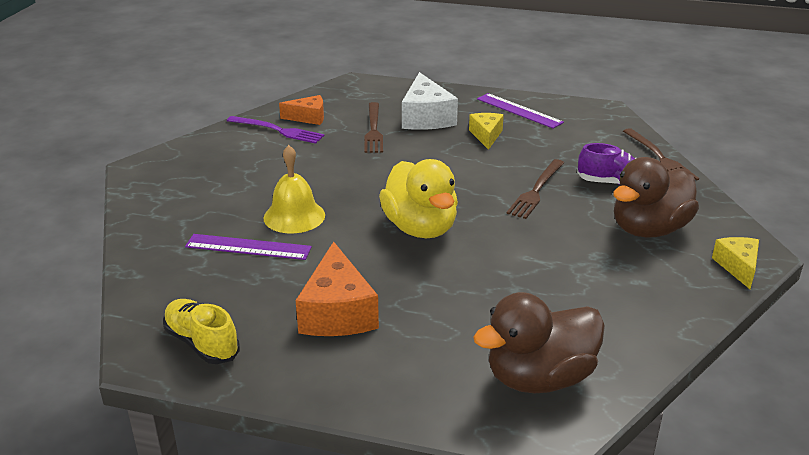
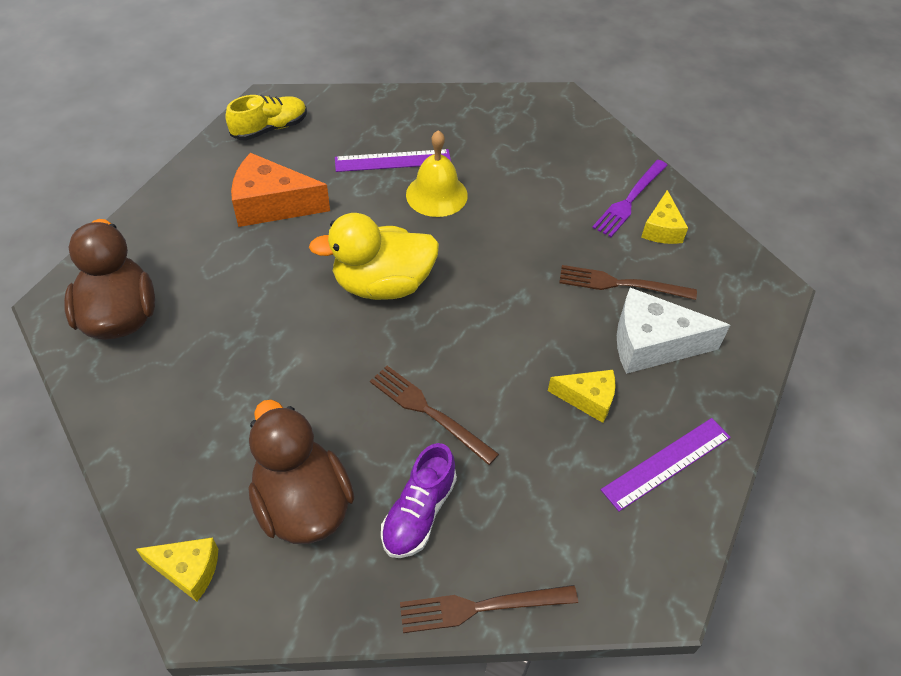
camera: 100 degrees right, 20 degrees up
purple ruler [185,234,312,260] -> purple ruler turned 60 degrees clockwise [335,149,451,172]
orange cheese [279,95,324,125] -> yellow cheese [642,190,688,244]

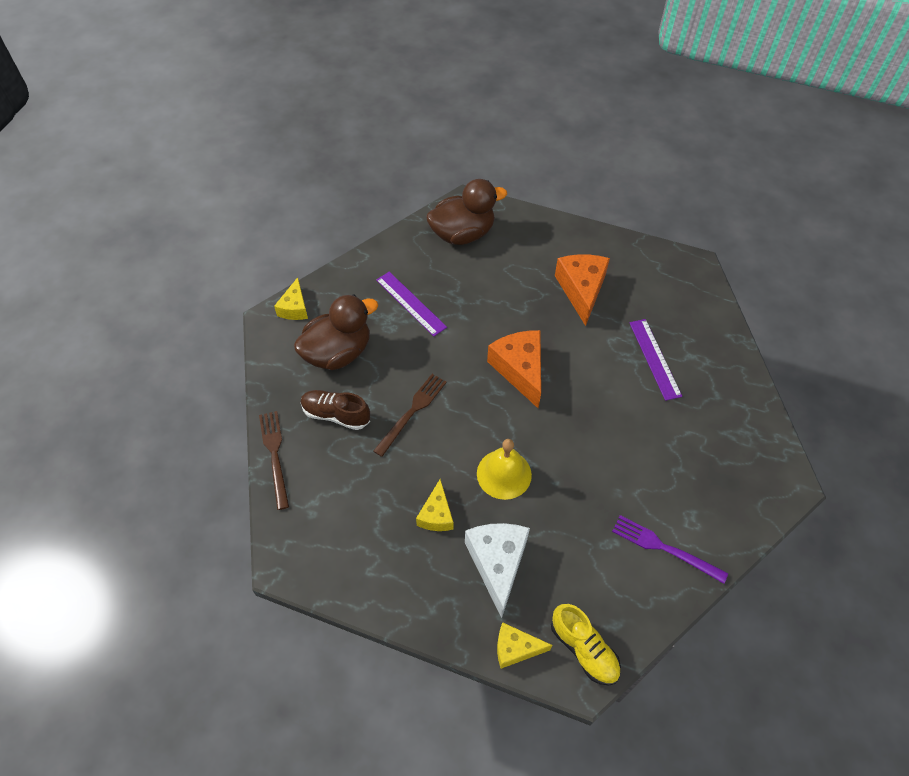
camera: 85 degrees right, 5 degrees up
yellow shoe [226,95,307,140] -> yellow shoe moved to [551,604,621,686]
yellow duck [309,213,439,300] -> orange cheese [487,330,541,408]
purple shoe [381,443,457,558] -> brown shoe [301,390,370,430]
yellow bell [406,130,468,217] -> yellow bell moved to [477,439,532,500]
brown fork [559,265,697,300] -> none
purple ruler [601,418,731,511] -> purple ruler moved to [376,272,447,336]
yellow cheese [642,190,688,244] -> yellow cheese moved to [497,622,552,669]

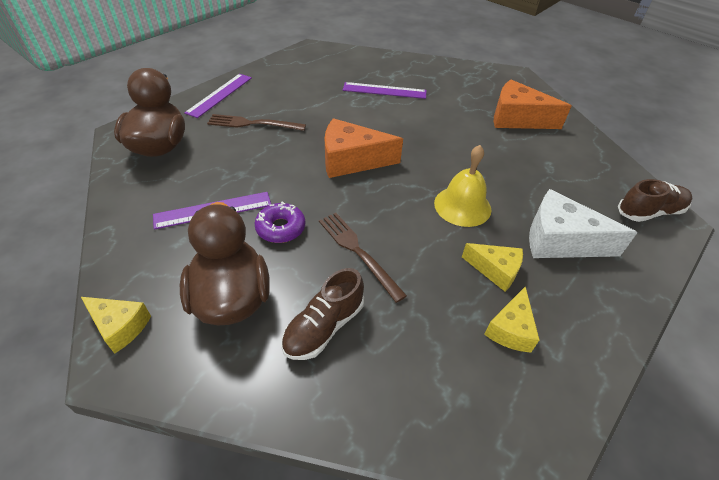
camera: 70 degrees left, 10 degrees down
brown fork [259,411,289,510] -> brown fork moved to [207,114,306,131]
yellow cheese [497,622,552,669] -> yellow cheese moved to [484,286,540,352]
yellow shoe [551,604,621,686] -> brown shoe [618,179,693,222]
orange cheese [555,254,610,326] -> orange cheese moved to [494,80,572,129]
purple fork [612,515,728,584] -> none
none -> purple ruler [184,74,252,118]
none -> purple donut [254,201,305,243]

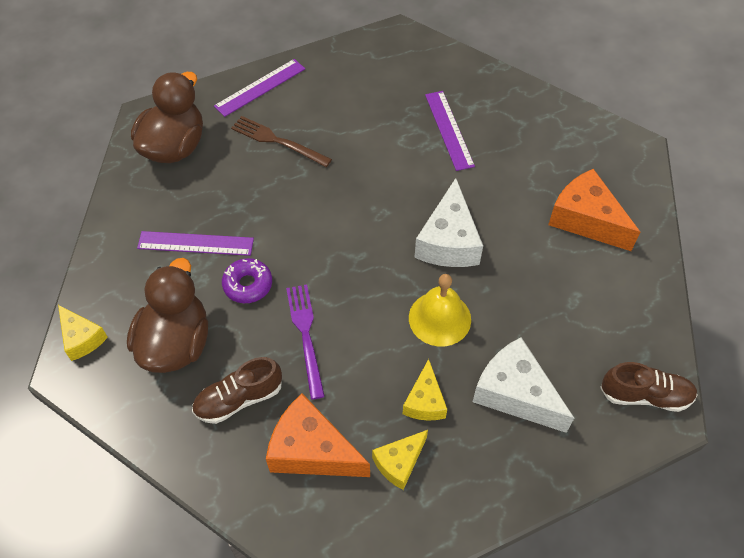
camera: 25 degrees right, 10 degrees up
brown fork [319,213,407,303] -> purple fork [286,284,325,400]
orange cheese [325,118,403,178] -> orange cheese moved to [266,393,370,477]
purple ruler [343,82,427,99] -> purple ruler turned 45 degrees clockwise [425,91,475,171]
yellow cheese [462,243,523,291] -> yellow cheese turned 45 degrees clockwise [403,359,447,421]
none -> white cheese [414,178,483,267]

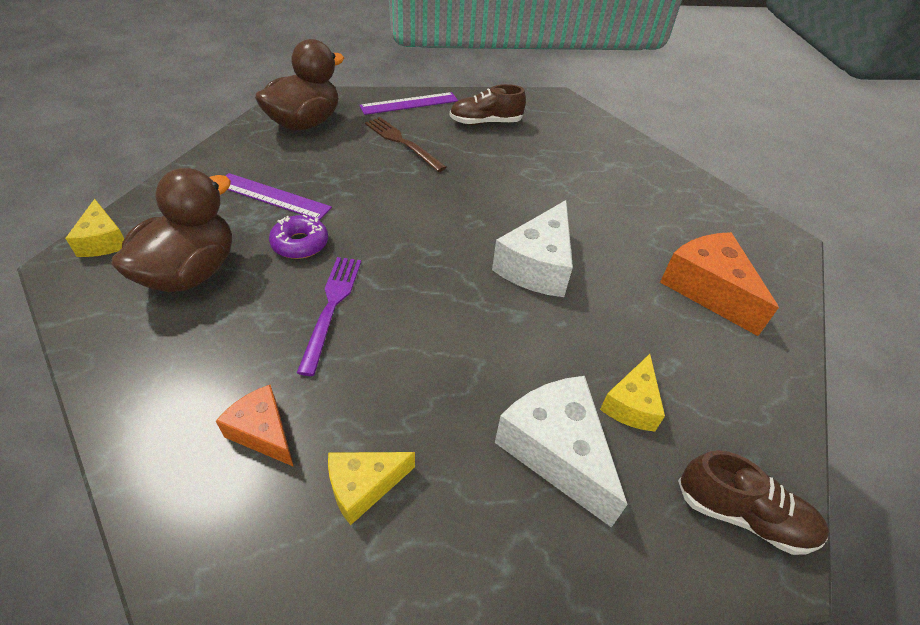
camera: 15 degrees right, 10 degrees down
brown shoe [192,357,282,424] -> brown shoe moved to [450,84,526,125]
orange cheese [266,393,370,477] -> orange cheese [216,385,294,467], size x0.59
yellow cheese [403,359,447,421] -> yellow cheese moved to [600,354,665,432]
yellow bell [409,274,471,346] -> none
purple ruler [425,91,475,171] -> none

